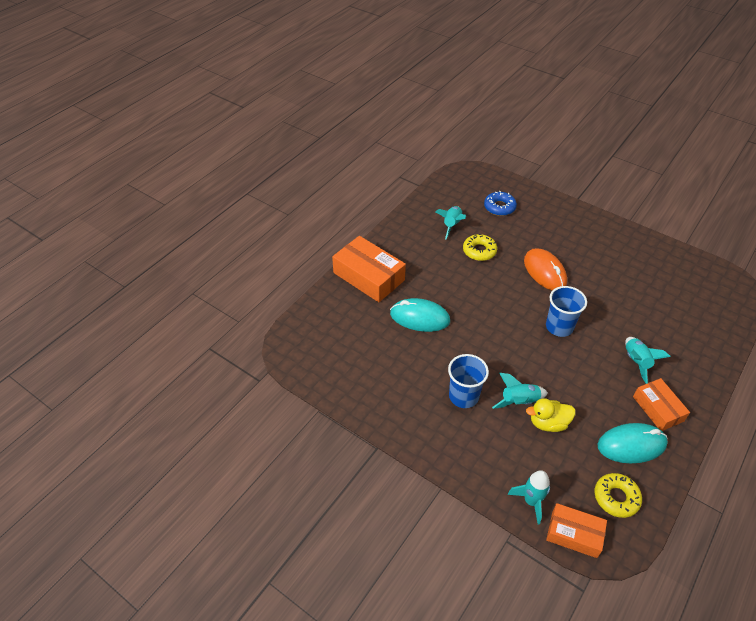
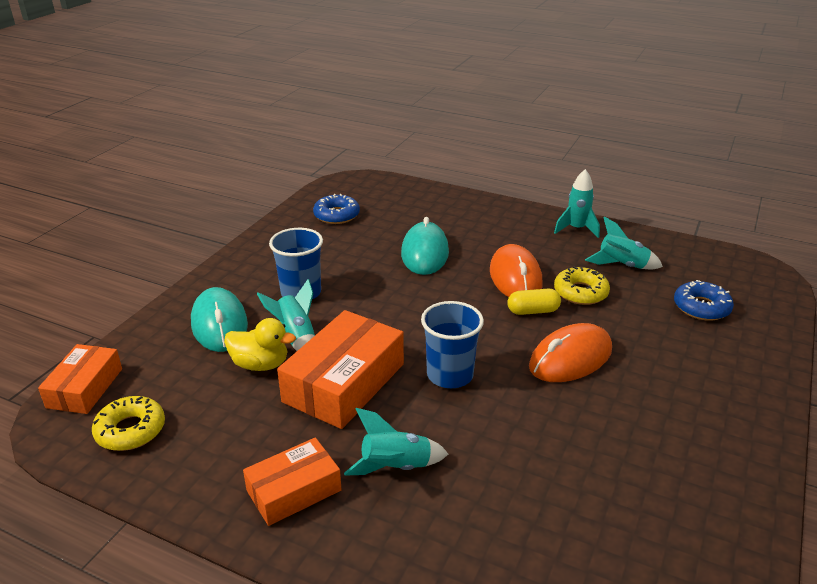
camera: 80 degrees right, 15 degrees down
orange box [332,236,406,302] -> orange box moved to [277,310,404,429]
turquoise rocket [508,470,550,525] -> turquoise rocket moved to [554,169,600,238]
yellow duck [526,398,576,432] -> yellow duck turned 120 degrees clockwise [224,318,296,371]
turquoise mouse [597,423,668,463] -> turquoise mouse moved to [191,287,248,352]
none -> blue donut [313,194,360,224]
none -> orange mouse [490,244,543,297]
none -> yellow capsule [507,289,561,315]

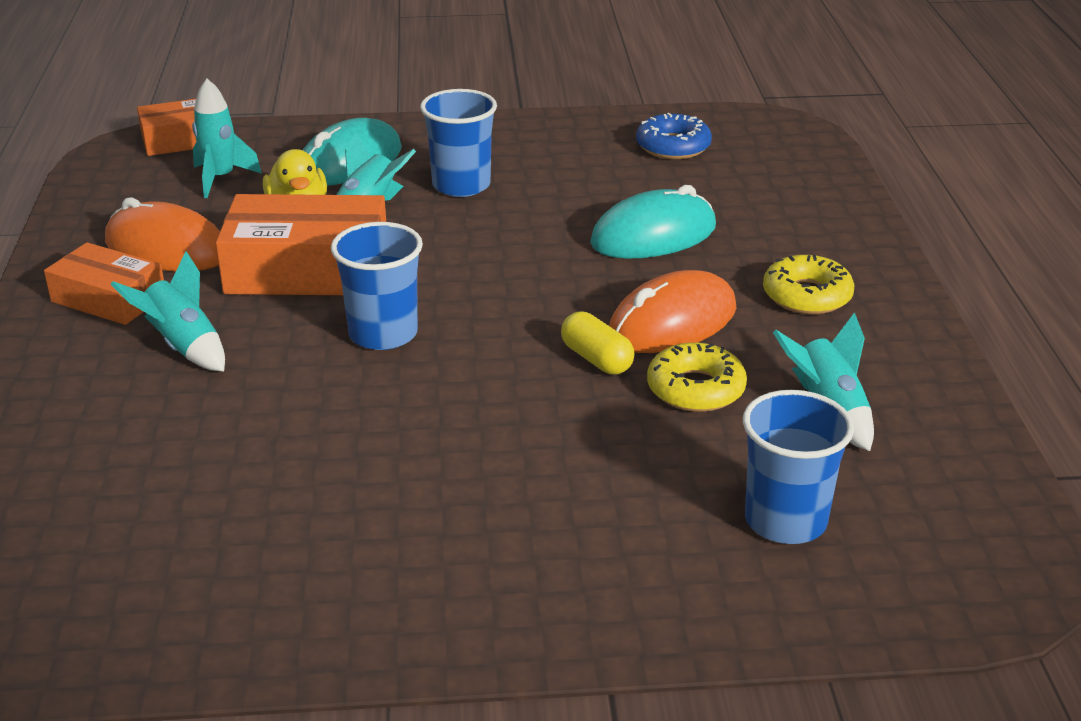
camera: 60 degrees right, 0 degrees up
yellow donut [92,396,165,451] -> yellow donut moved to [763,255,854,314]
orange mouse [529,323,612,382] -> orange mouse moved to [105,197,220,271]
turquoise rocket [554,169,600,238] -> turquoise rocket moved to [192,79,262,198]
blue donut [674,280,734,321] -> blue cup [743,390,854,544]

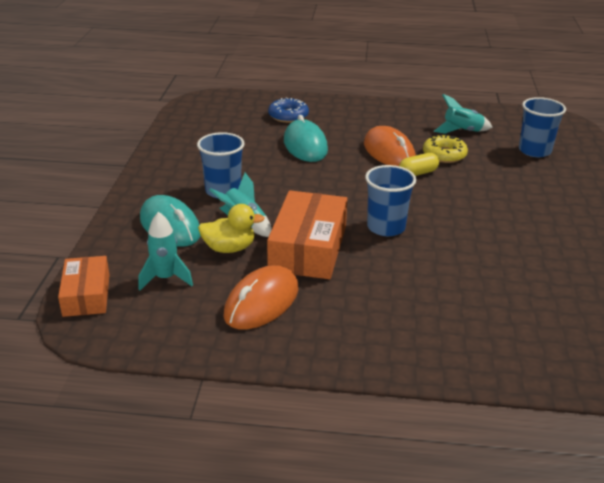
camera: 80 degrees left, 0 degrees up
orange box [44,242,164,325] -> none
turquoise rocket [110,251,225,371] -> none
blue donut [636,113,712,159] -> blue donut moved to [268,97,309,123]
yellow donut [763,255,854,314] -> none

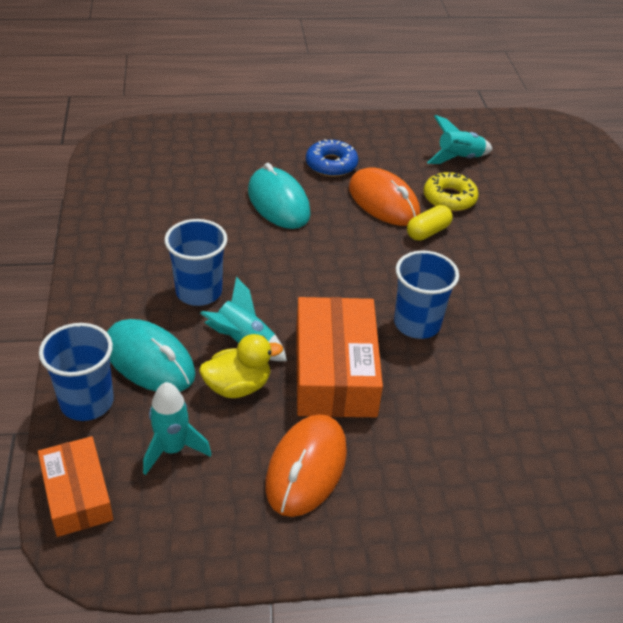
camera: 15 degrees left, 10 degrees up
blue donut [268,97,309,123] -> blue donut moved to [306,139,358,177]
blue cup [519,97,566,157] -> blue cup moved to [39,323,114,421]

